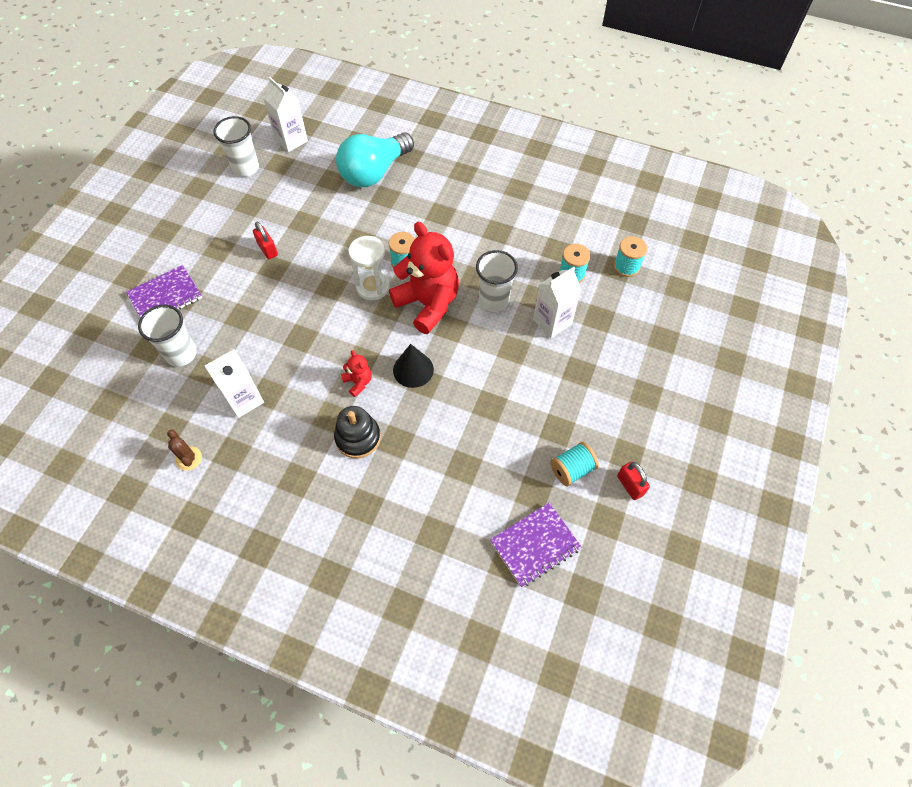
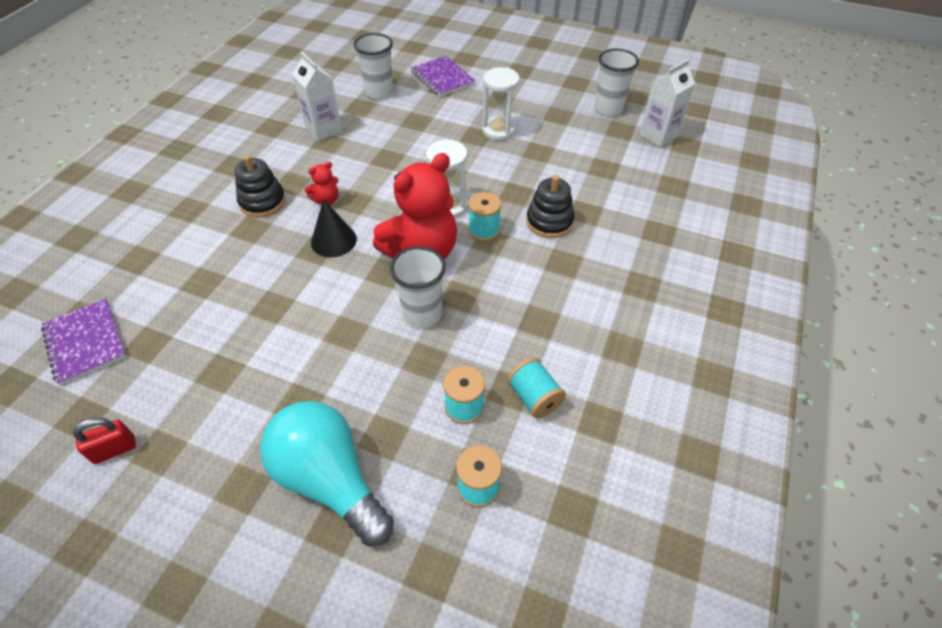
camera: 90 degrees right, 10 degrees down
brown cactus [167,430,202,471] -> none
red padlock [253,222,278,259] -> white hourglass [482,67,520,141]
turquoise light bulb [336,132,414,187] -> turquoise light bulb moved to [260,401,394,546]
white carton [533,267,581,338] -> none
turquoise spool [551,442,599,486] -> turquoise spool moved to [507,357,566,418]
none -> black stacking toy [526,175,574,238]

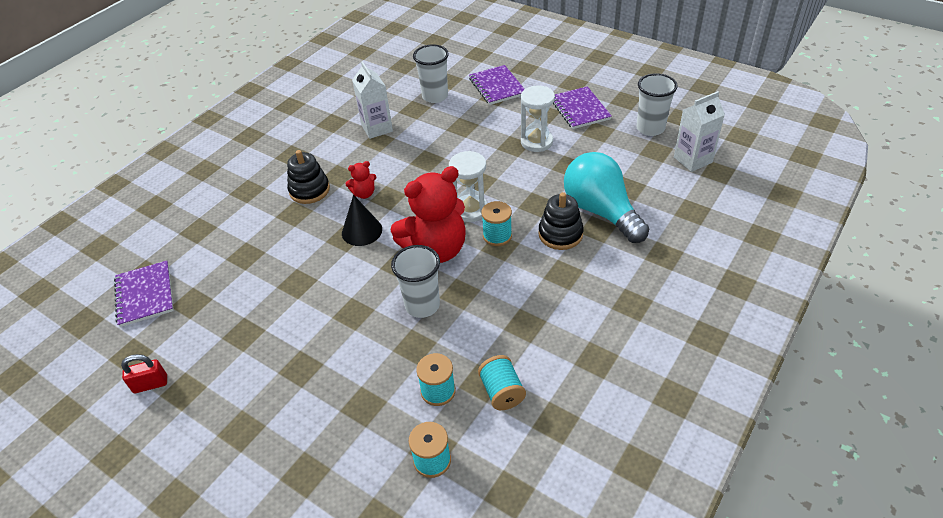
camera: 15 degrees right, 5 degrees down
turquoise light bulb [260,401,394,546] -> turquoise light bulb moved to [564,152,649,243]
none -> purple notebook [553,86,612,129]

